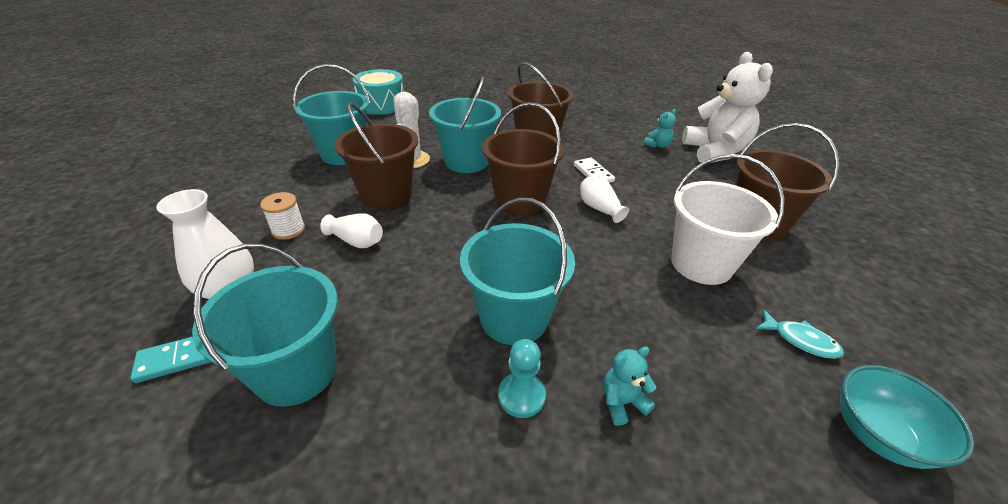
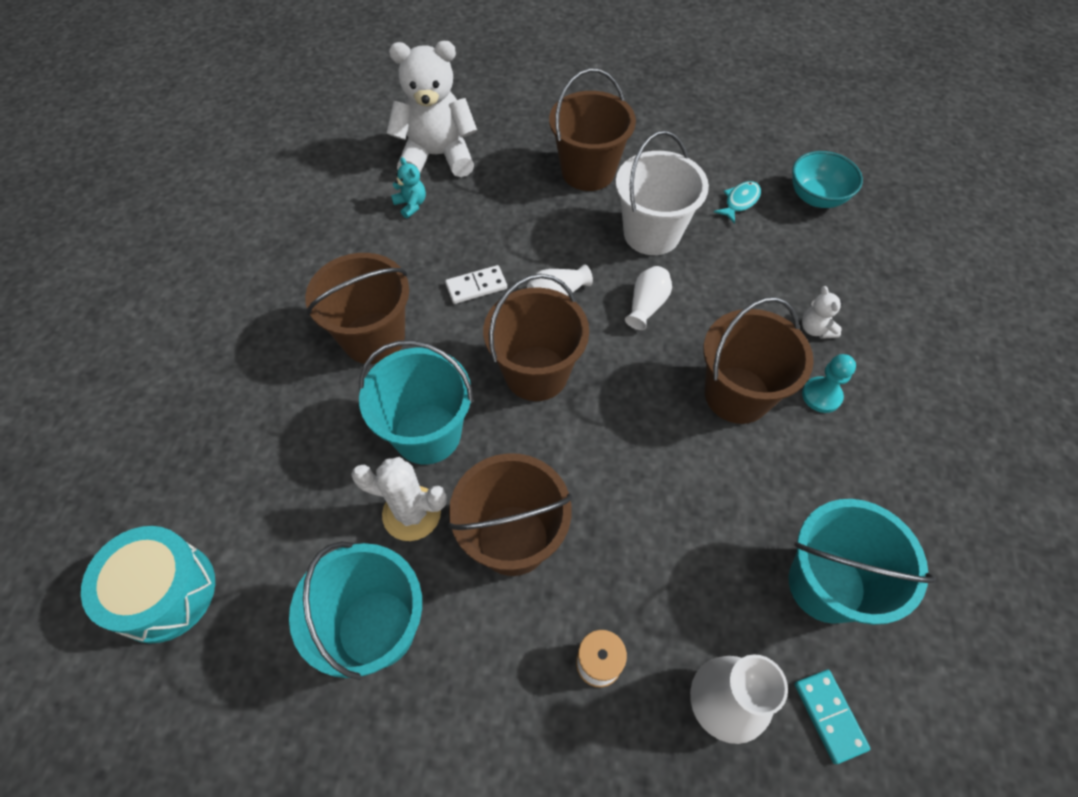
camera: 85 degrees left, 20 degrees up
white vase [320,213,383,248] -> white vase moved to [625,266,672,330]
turquoise bucket [460,197,575,345] -> brown bucket [703,297,814,424]
turquoise teddy bear [603,346,656,426] -> white teddy bear [802,286,843,339]

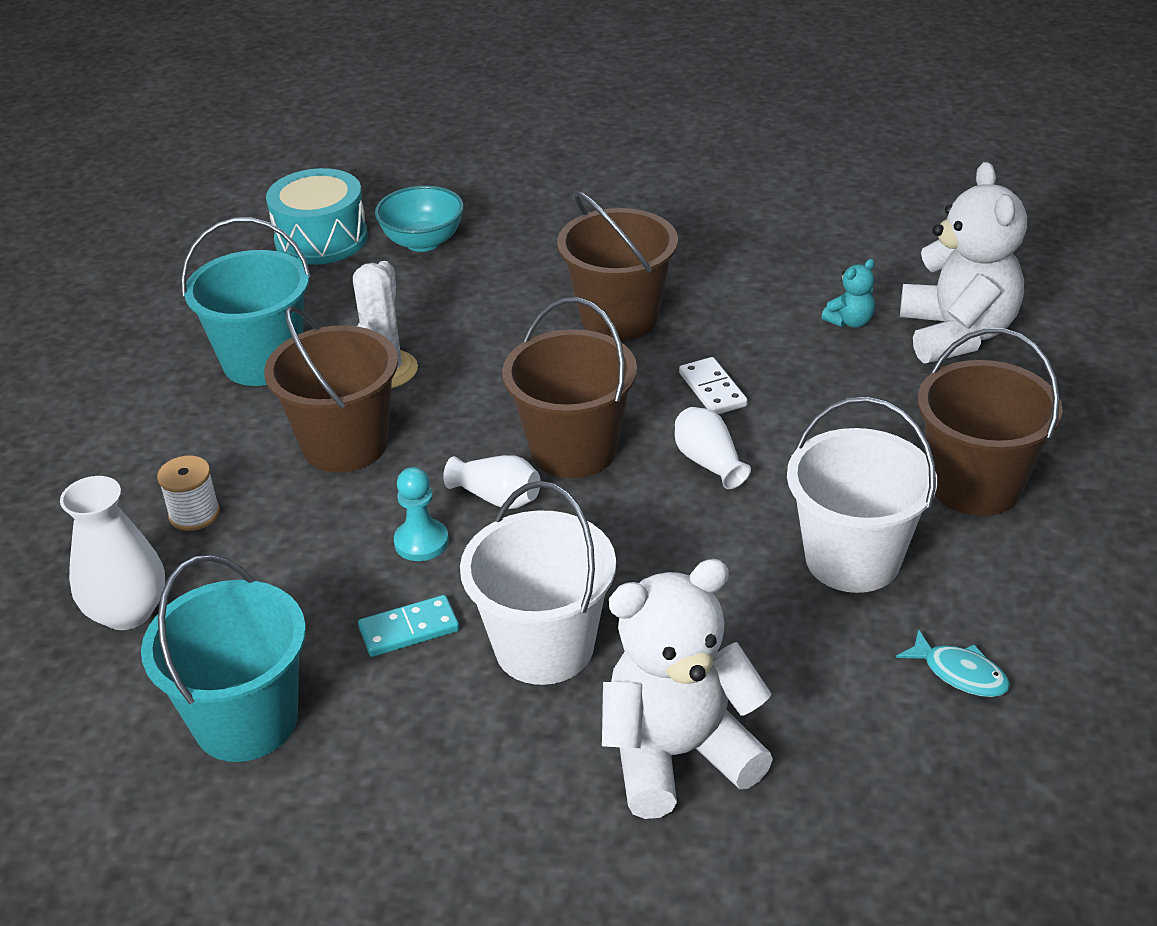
camera: 90 degrees right, 20 degrees down
turquoise bucket [359,340,473,465] -> none
white vase [625,266,672,330] -> white vase moved to [443,455,541,509]
brown bucket [703,297,814,424] -> white bucket [460,481,616,685]
turquoise bowl [792,151,863,208] -> turquoise bowl moved to [375,185,464,252]
turquoise domino [794,670,870,764] -> turquoise domino moved to [358,595,459,657]
white teddy bear [802,286,843,339] -> white teddy bear [602,559,773,819], size x2.39
turquoise pawn [802,354,856,413] -> turquoise pawn moved to [394,467,449,561]

